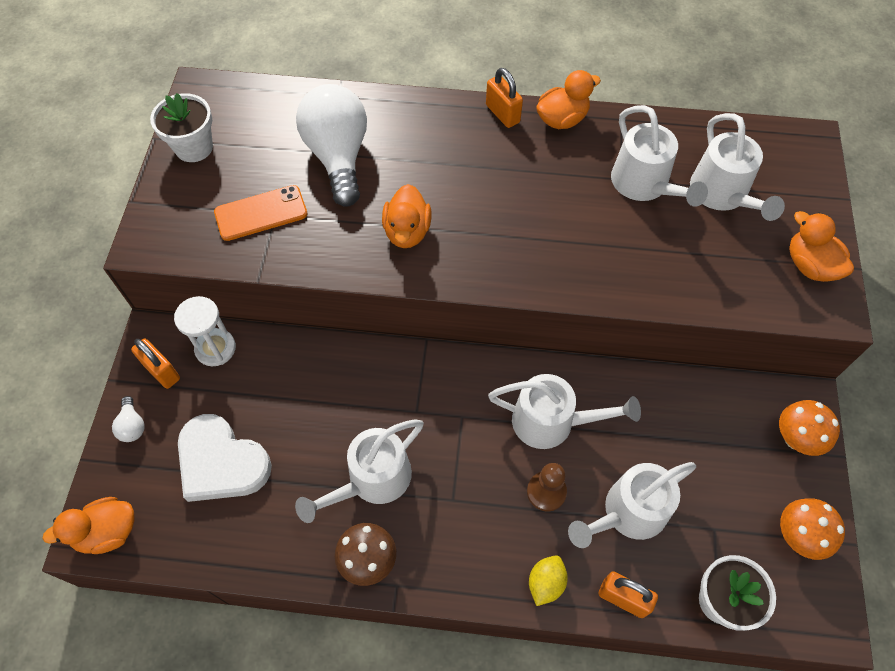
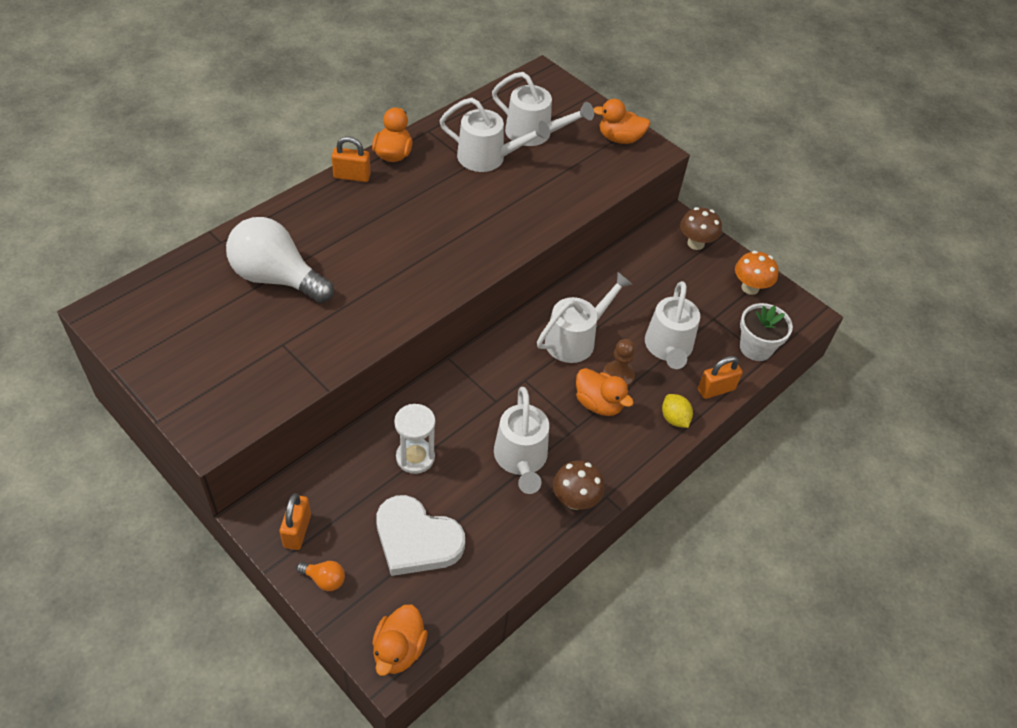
camera: 55 degrees left, 10 degrees down
white light bulb [112,396,144,442] -> orange light bulb [296,561,345,591]
orange padlock [131,339,180,389] -> orange padlock turned 75 degrees counterclockwise [279,493,311,550]
white flower pot [150,93,213,162] -> none
white hourglass [174,296,236,366] -> white hourglass moved to [394,404,435,474]
white heart [178,414,272,502] -> white heart turned 45 degrees clockwise [376,495,465,576]
orange phone [214,185,307,241] -> none
orange duck [382,184,432,248] -> orange duck moved to [576,368,634,416]
orange mushroom [779,400,840,456] -> brown mushroom [680,207,722,250]

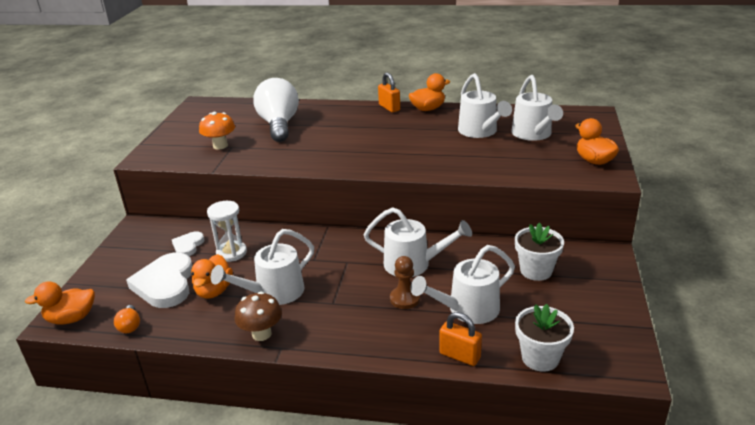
camera: 60 degrees right, 20 degrees down
orange padlock [279,493,311,550] -> none
orange light bulb [296,561,345,591] -> orange light bulb moved to [114,305,140,333]
orange duck [576,368,634,416] -> orange duck moved to [191,254,233,299]
yellow lemon [662,394,693,428] -> none
brown mushroom [680,207,722,250] -> none
orange mushroom [735,251,778,295] -> orange mushroom moved to [199,112,235,150]
none -> white heart [172,231,204,256]
none -> white flower pot [515,222,564,281]

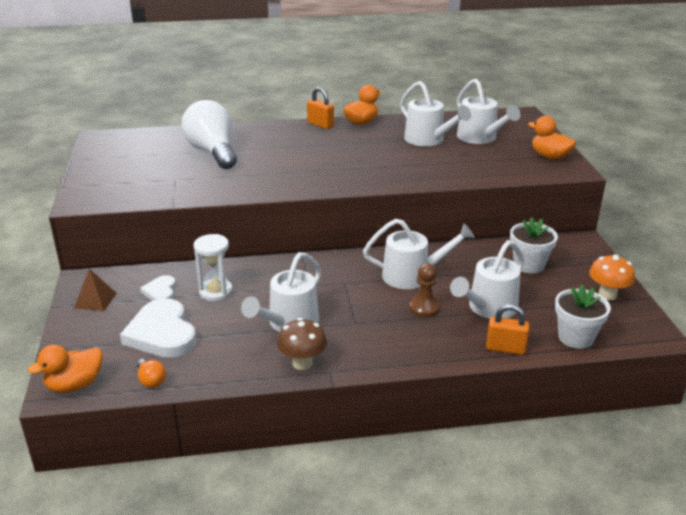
camera: 20 degrees left, 0 degrees up
orange duck [191,254,233,299] -> none
orange mushroom [199,112,235,150] -> orange mushroom moved to [589,254,635,300]
none -> brown pyramid [74,269,117,311]

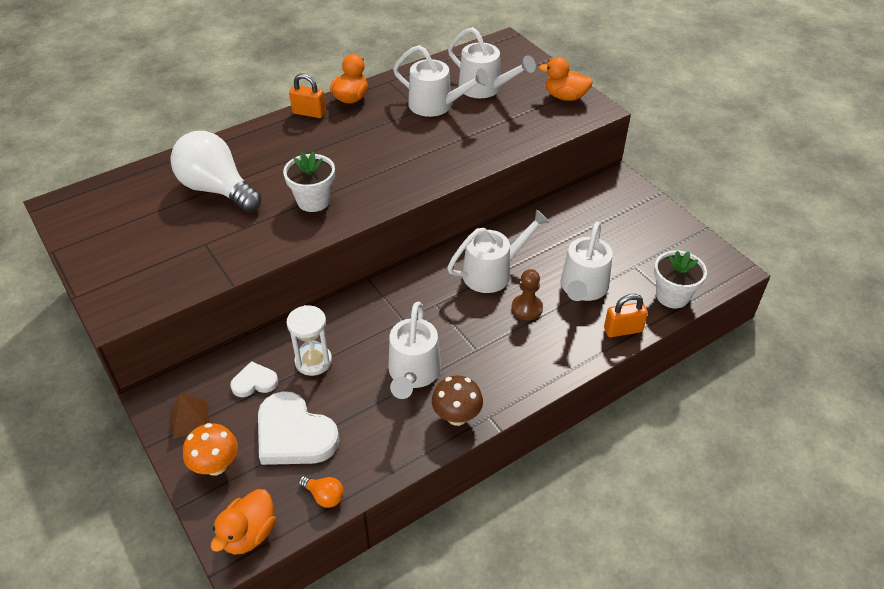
camera: 25 degrees left, 15 degrees up
white heart [140,275,176,301] -> white heart turned 105 degrees clockwise [230,361,278,397]
white flower pot [510,217,558,274] -> white flower pot moved to [283,152,335,212]
orange mushroom [589,254,635,300] -> orange mushroom moved to [183,423,238,476]

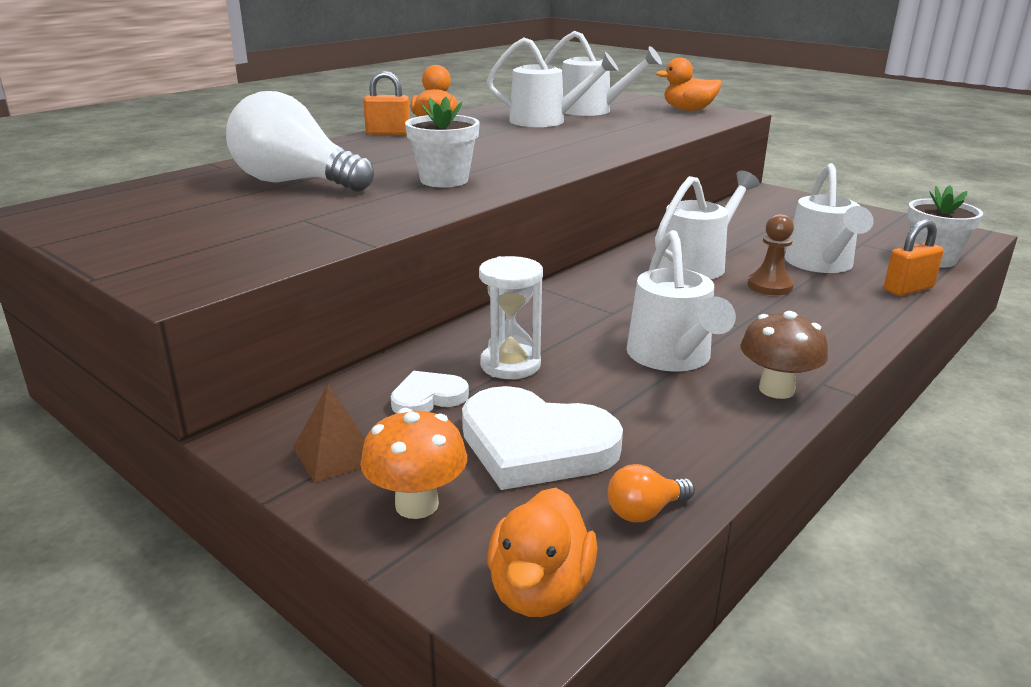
camera: 15 degrees left, 20 degrees down
orange light bulb [299,476,344,508] -> orange light bulb turned 135 degrees clockwise [608,464,695,522]

